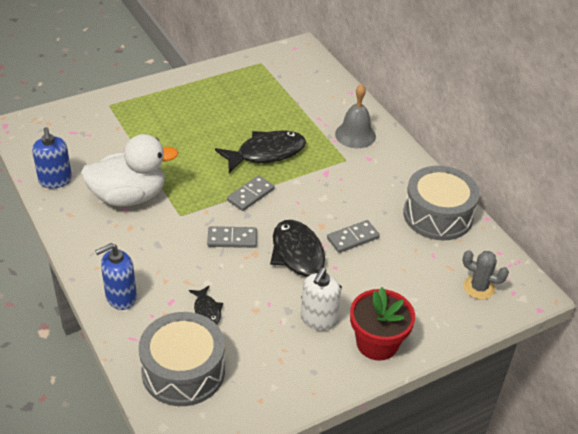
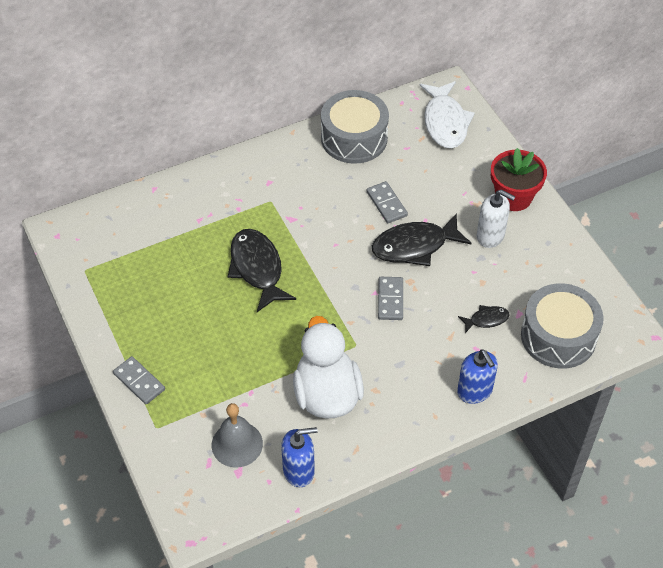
camera: 85 degrees left, 10 degrees up
grey domino [227,175,274,211] -> grey domino moved to [113,356,165,404]
grey bell [335,84,376,148] -> grey bell moved to [212,403,263,468]
grey cactus [462,250,509,300] -> white fish [419,81,475,148]

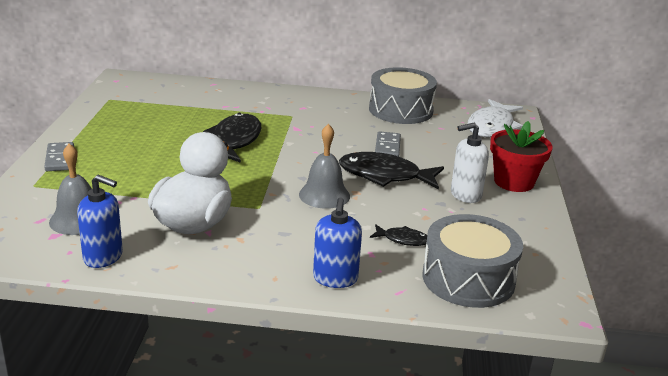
camera: 30 degrees right, 25 degrees down
grey domino [378,277,403,320] -> grey bell [299,124,350,209]
white soap dispenser [477,190,515,248] -> white soap dispenser turned 105 degrees clockwise [451,123,489,203]

